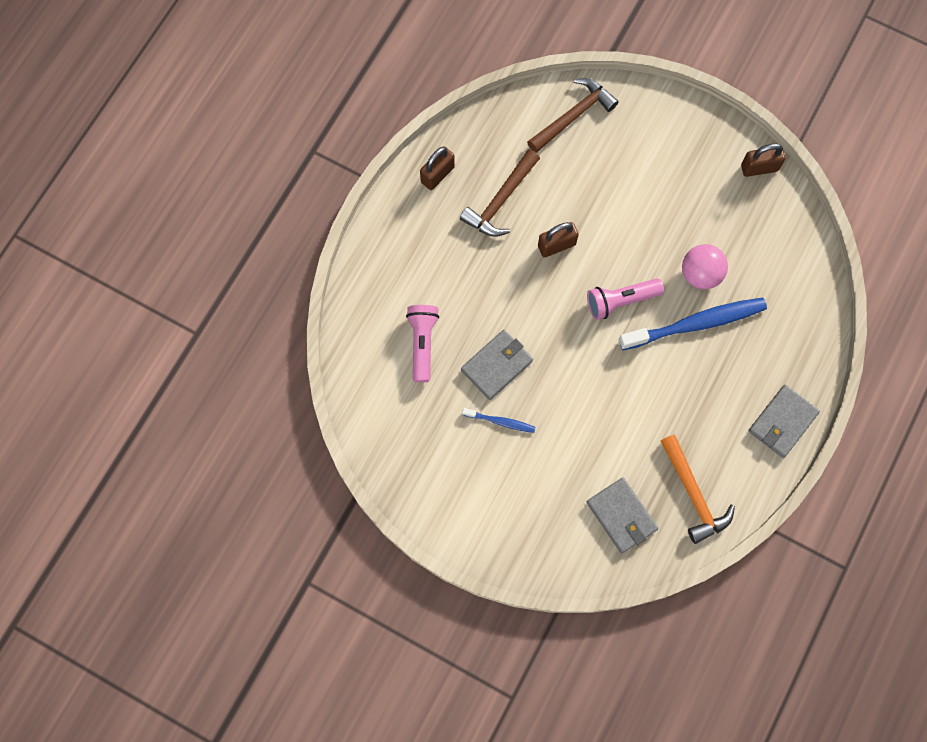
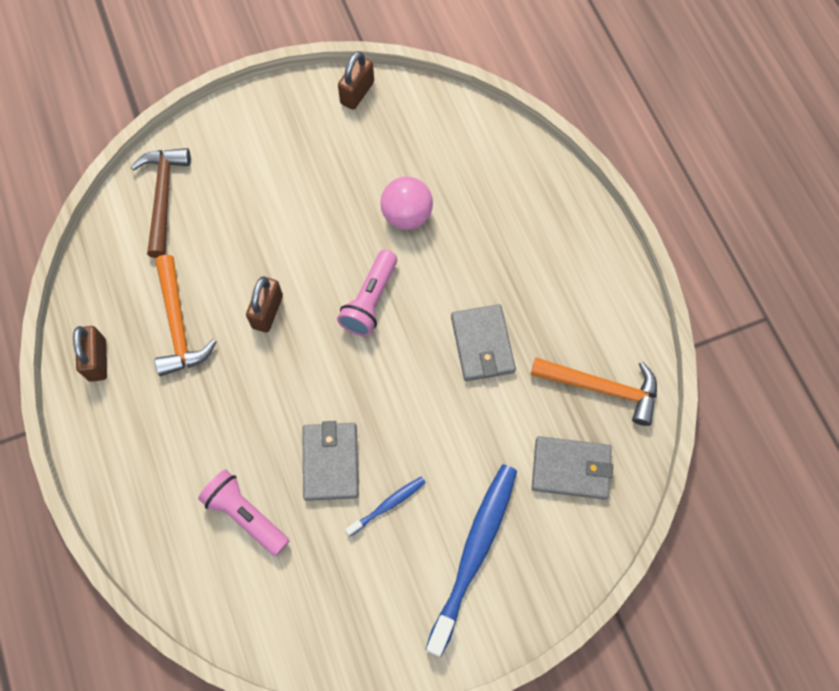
camera: 50 degrees left, 5 degrees down
brown hammer [460,149,540,237] -> orange hammer [155,255,216,376]
blue toothbrush [619,297,767,350] -> blue toothbrush moved to [425,464,517,657]
grey wallet [748,385,820,458] -> grey wallet moved to [451,304,516,381]

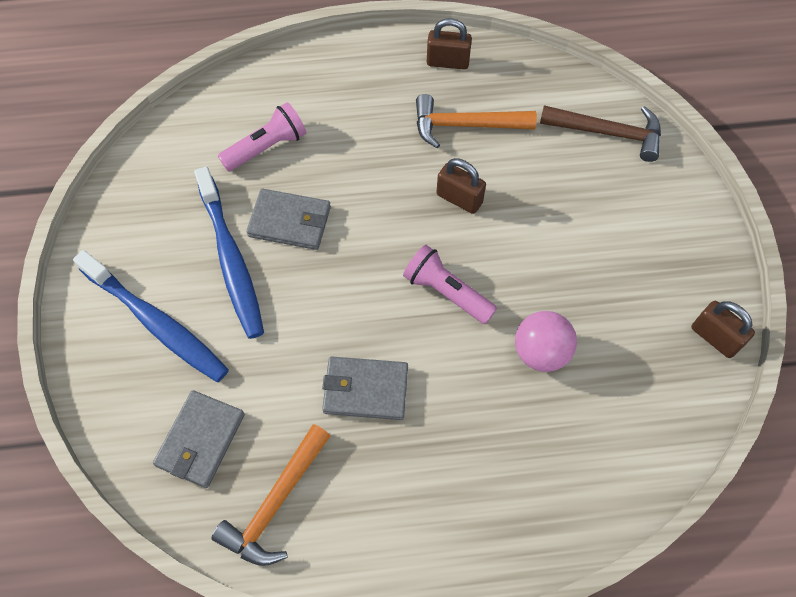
camera: 105 degrees right, 5 degrees down
blue toothbrush [345,476,426,536] -> blue toothbrush [194,167,264,339], size x2.10

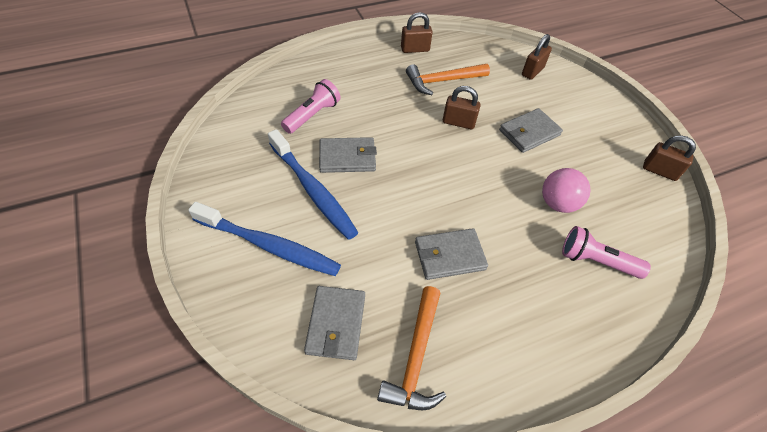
camera: 20 degrees left, 10 degrees down
pink flashlight [403,245,497,324] -> pink flashlight moved to [562,226,651,279]
brown hammer [540,105,661,162] -> brown padlock [522,34,552,80]
none -> grey wallet [499,108,563,153]

